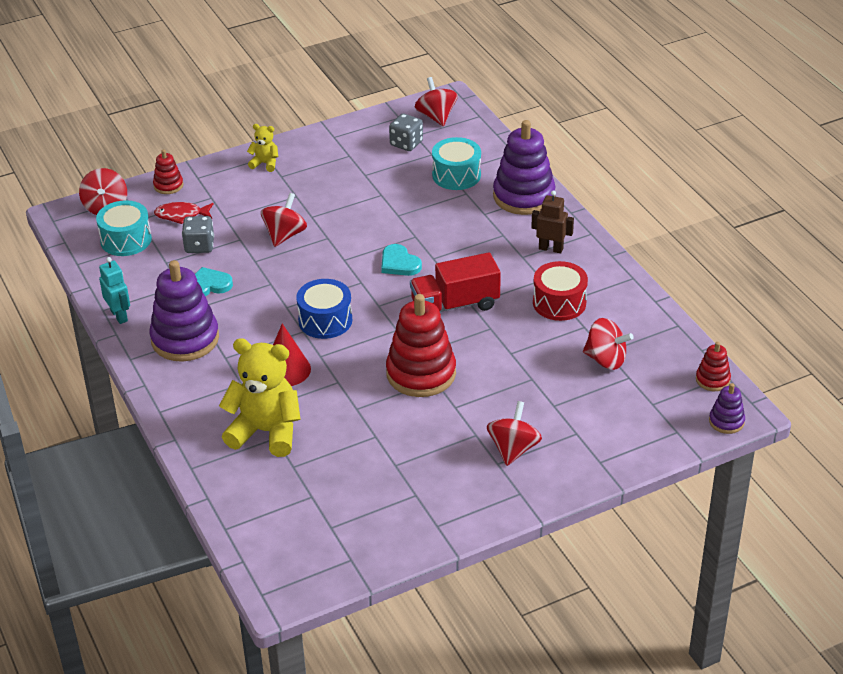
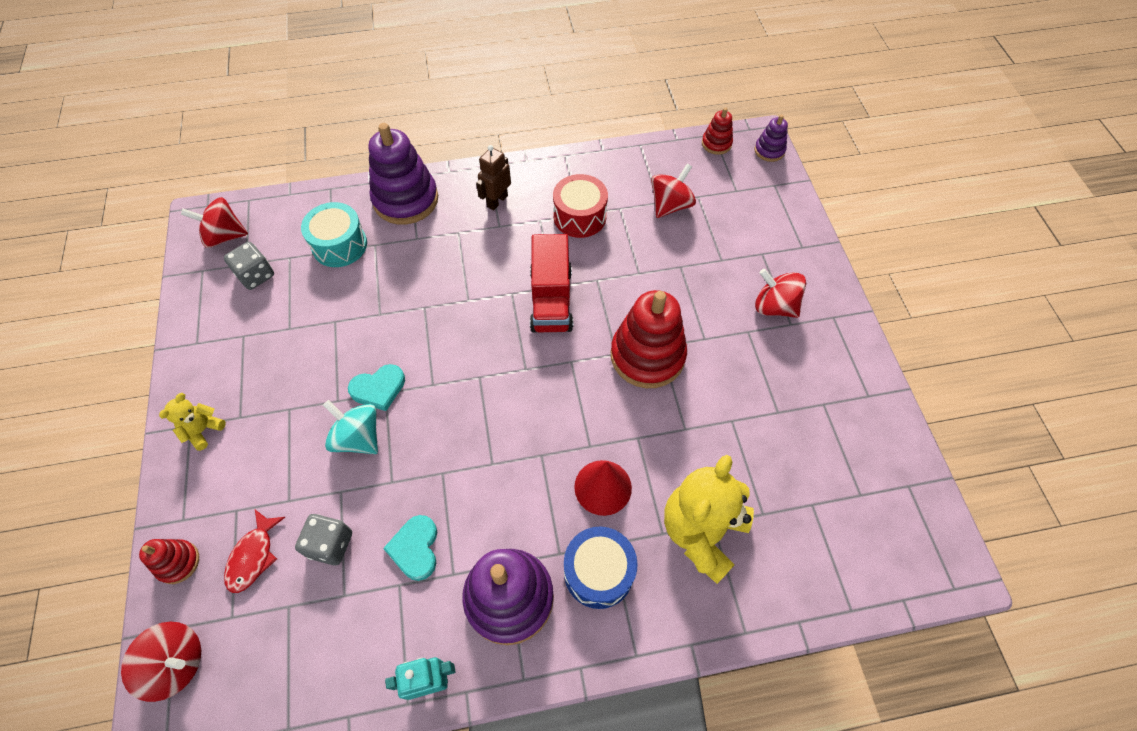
camera: 75 degrees left, 20 degrees up
turquoise drum [96,200,152,256] -> none
red spinning top [261,193,307,247] -> turquoise spinning top [323,400,378,454]
blue drum [296,279,352,339] -> blue drum moved to [564,526,638,609]
turquoise heart [381,244,422,276] -> turquoise heart moved to [348,364,405,411]

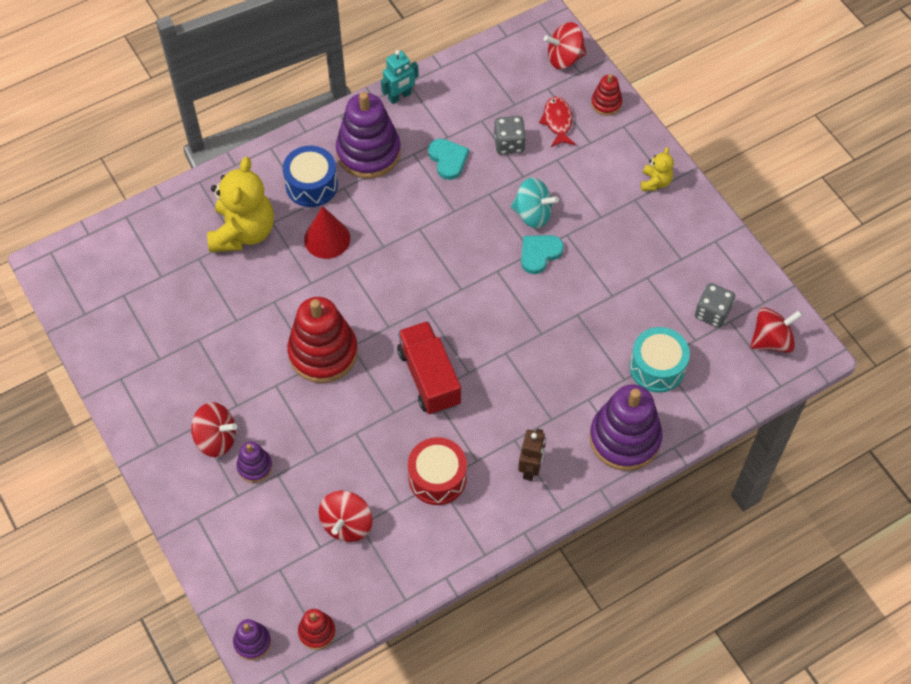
camera: 160 degrees right, 0 degrees up
none -> purple stacking toy [236,441,272,483]

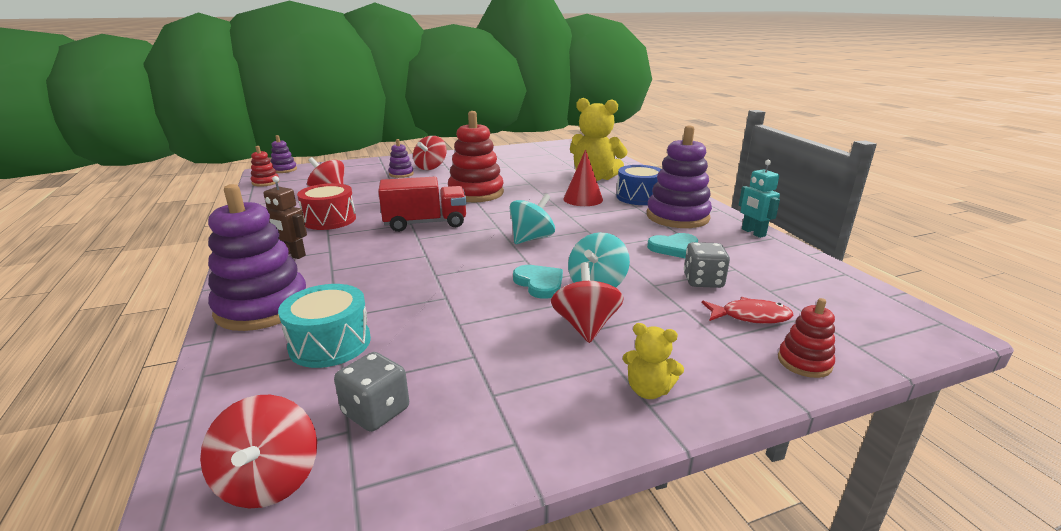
camera: 100 degrees right, 35 degrees down
red spinning top [544,22,587,69] -> red spinning top moved to [551,262,624,343]
none -> turquoise spinning top [510,194,555,244]

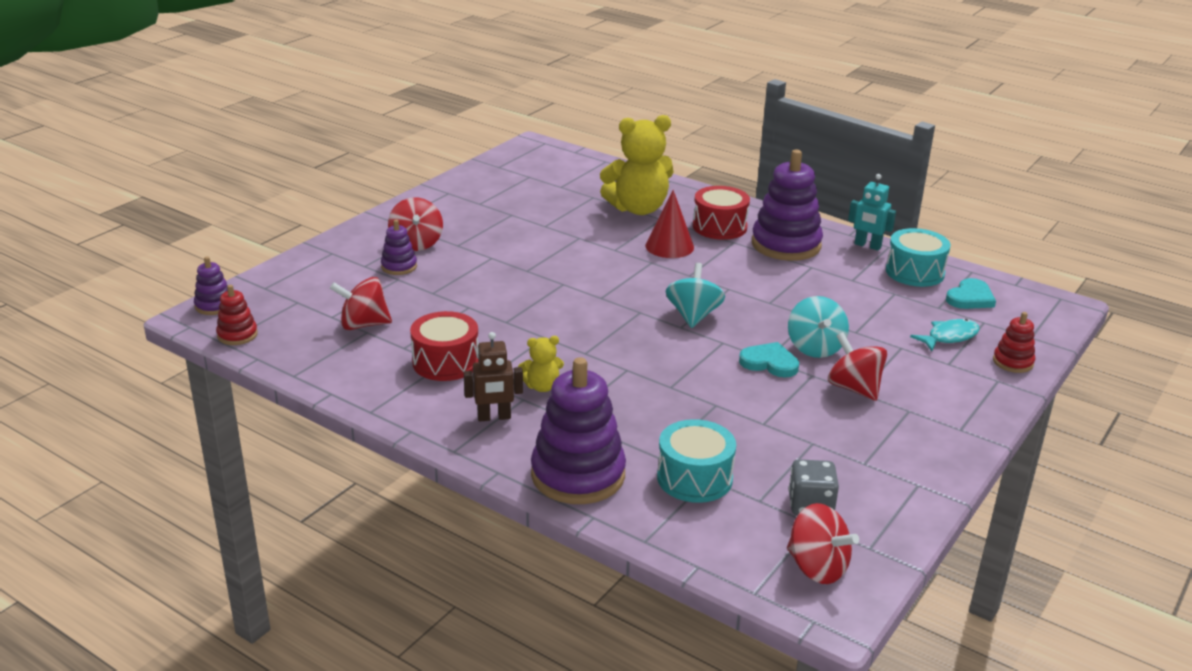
camera: 35 degrees left, 5 degrees up
red truck [378,177,466,232] -> none
red stacking toy [448,111,504,202] -> none
blue drum [616,165,662,205] -> red drum [693,186,750,240]
yellow teddy bear [623,323,684,399] -> yellow teddy bear moved to [518,336,564,392]
turquoise heart [647,233,698,258] -> turquoise heart moved to [946,278,996,309]
grey dice [684,242,730,288] -> none
red fish [702,297,794,324] -> turquoise fish [910,319,980,351]
none -> turquoise drum [886,228,951,287]

